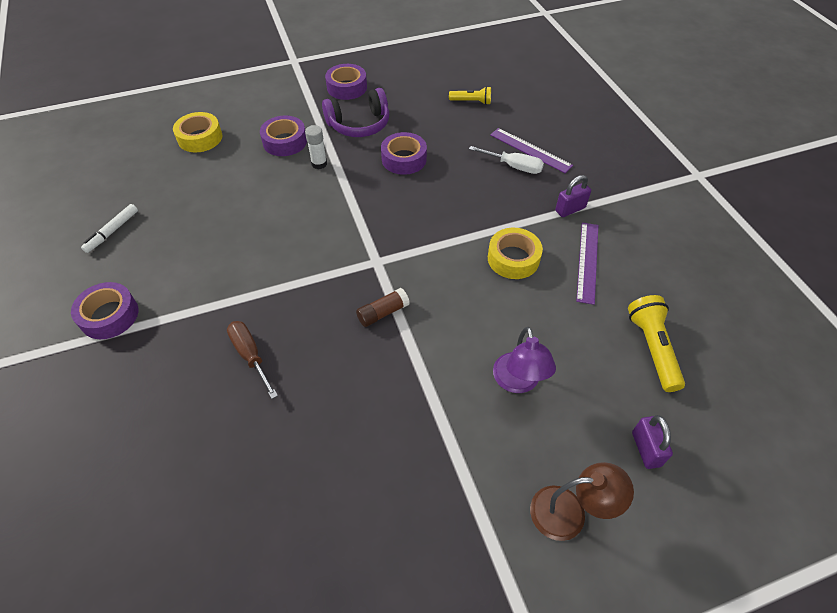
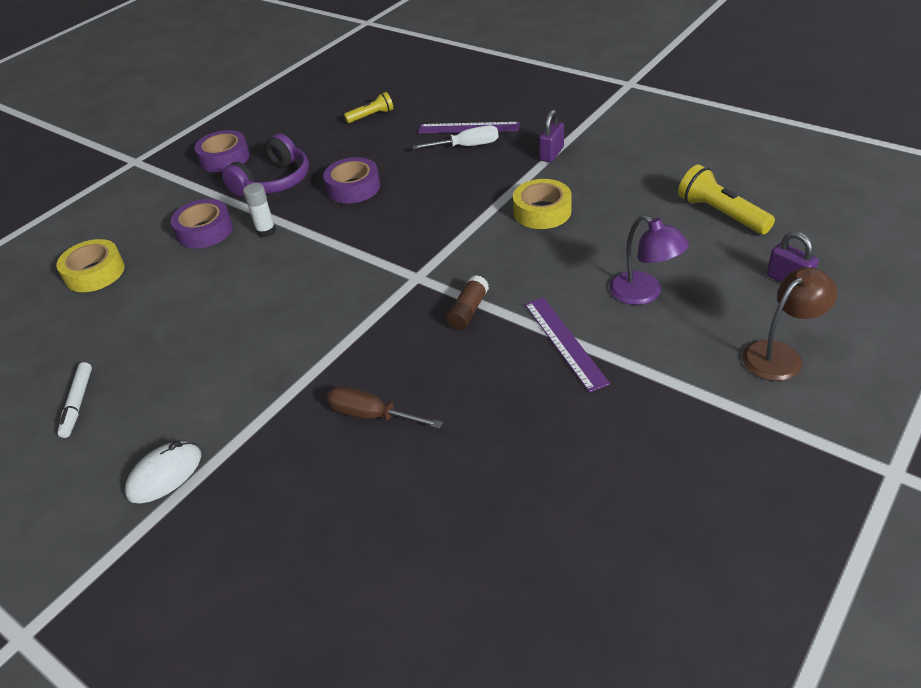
camera: 30 degrees left, 10 degrees down
purple tape [71,282,138,339] -> white mouse [125,441,201,503]
purple ruler [576,223,599,305] -> purple ruler moved to [525,297,610,392]

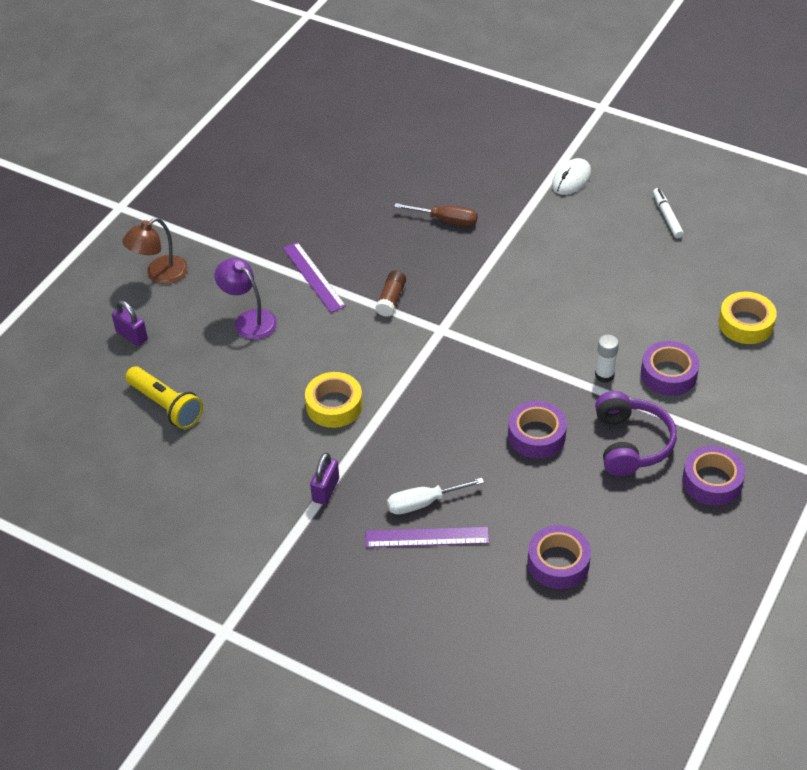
camera: 170 degrees right, 5 degrees up
purple headphones [222,133,309,196] -> purple headphones turned 150 degrees clockwise [595,391,677,476]
yellow flashlight [344,92,393,123] -> purple tape [527,525,591,589]

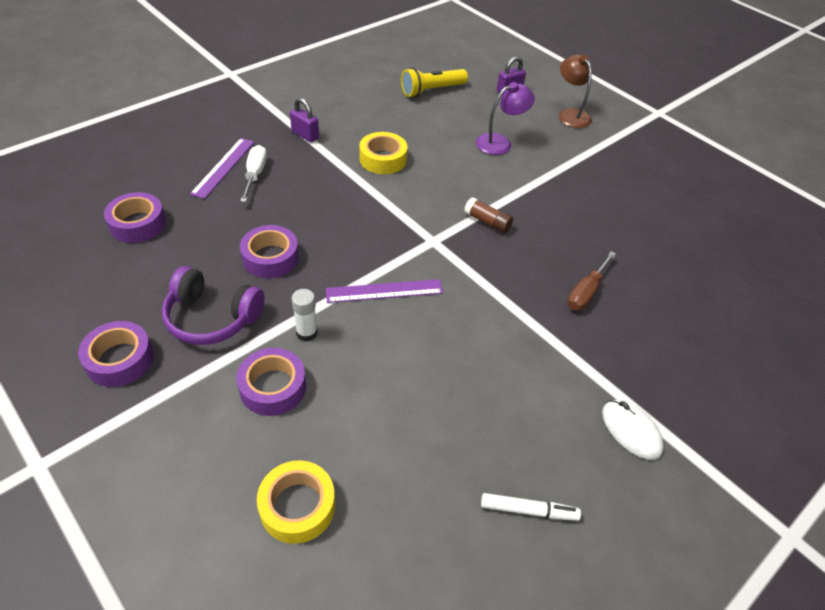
camera: 105 degrees right, 0 degrees up
purple ruler [283,242,346,313] -> purple ruler moved to [326,279,443,303]

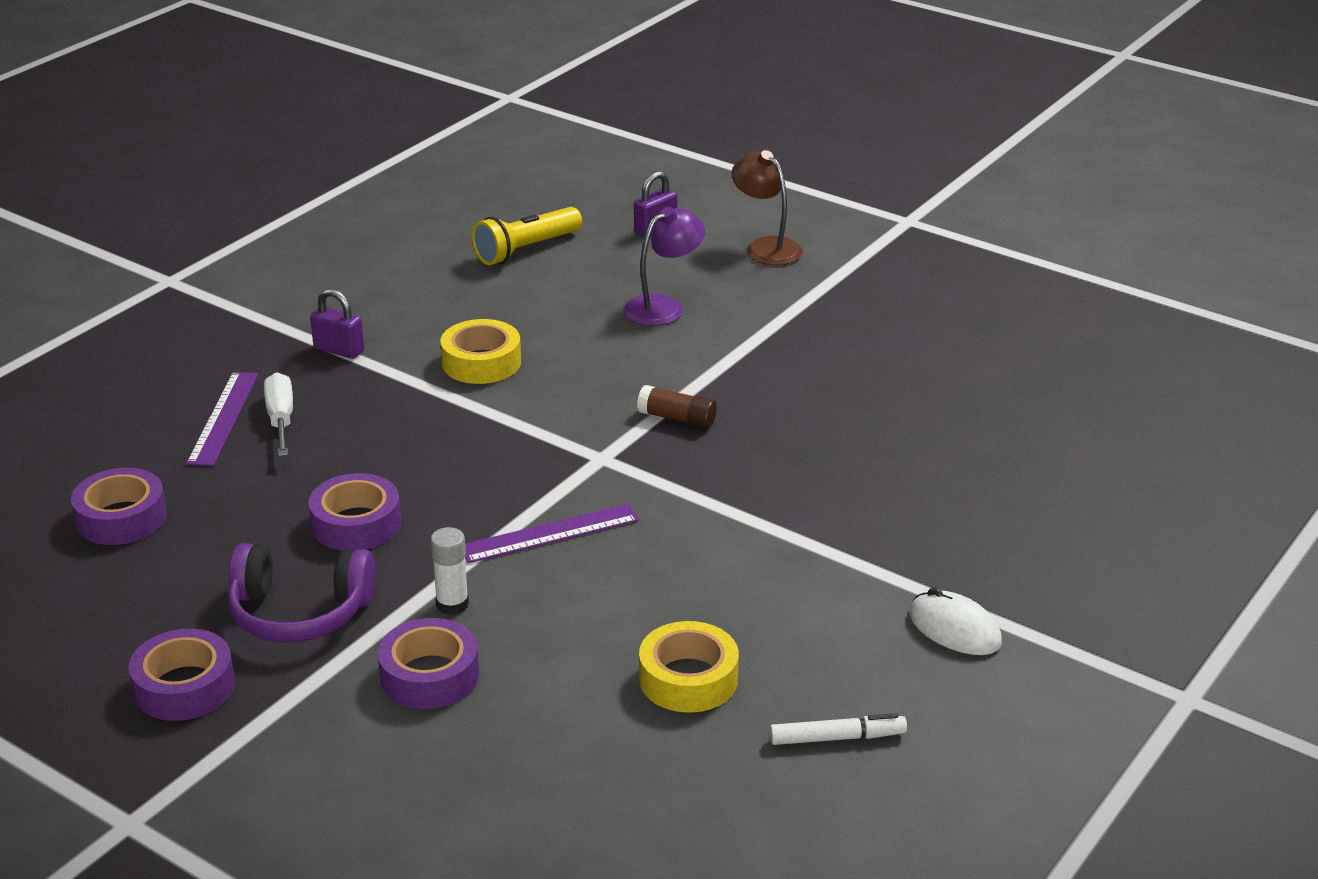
camera: 10 degrees left, 15 degrees down
yellow tape [257,460,335,544] -> yellow tape moved to [639,621,739,713]
brown screwdriver [567,251,616,311] -> none

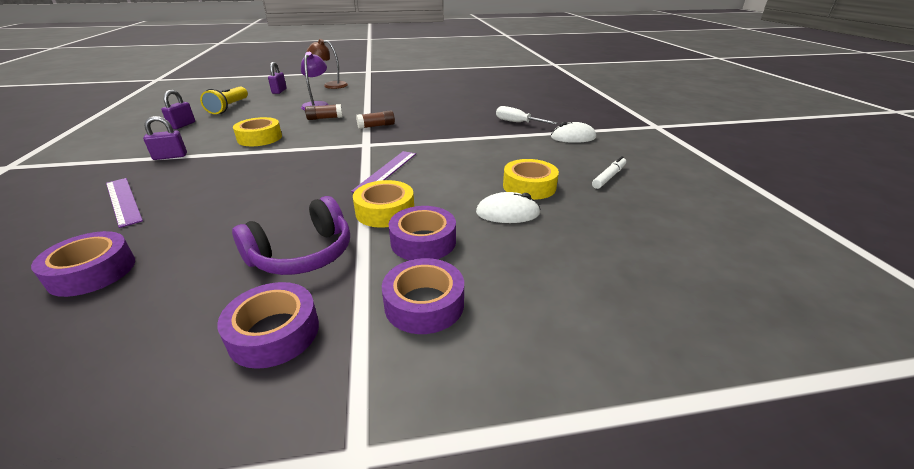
camera: 45 degrees left, 0 degrees up
white screwdriver [264,372,293,456] -> white screwdriver moved to [496,106,557,124]
purple tape [308,473,401,551] -> purple tape moved to [382,258,464,334]
white glue stick [430,527,469,615] -> yellow tape [353,180,414,228]
none -> purple padlock [161,90,195,129]
none -> brown glue stick [305,104,343,120]
none -> white mouse [476,192,540,223]

